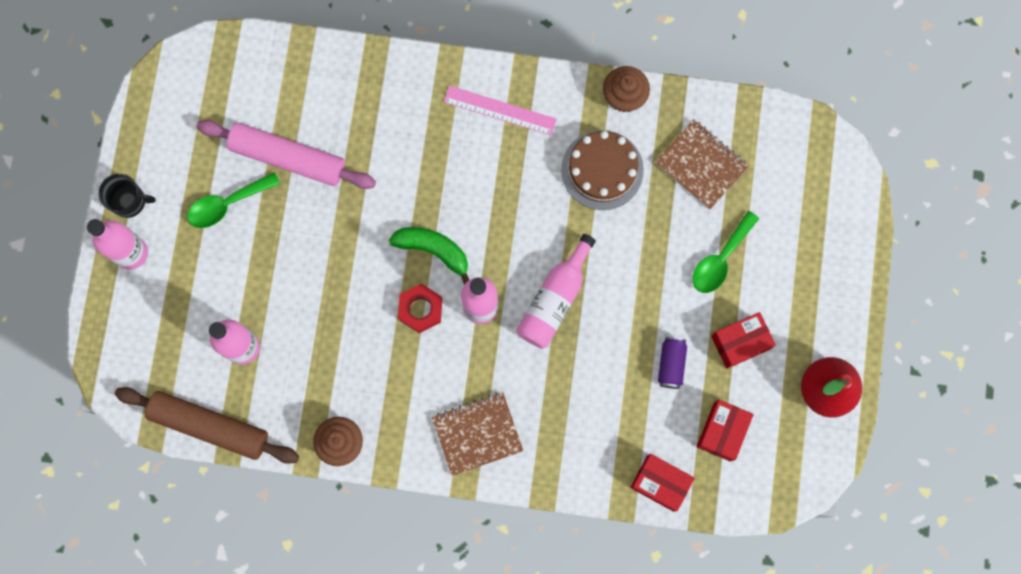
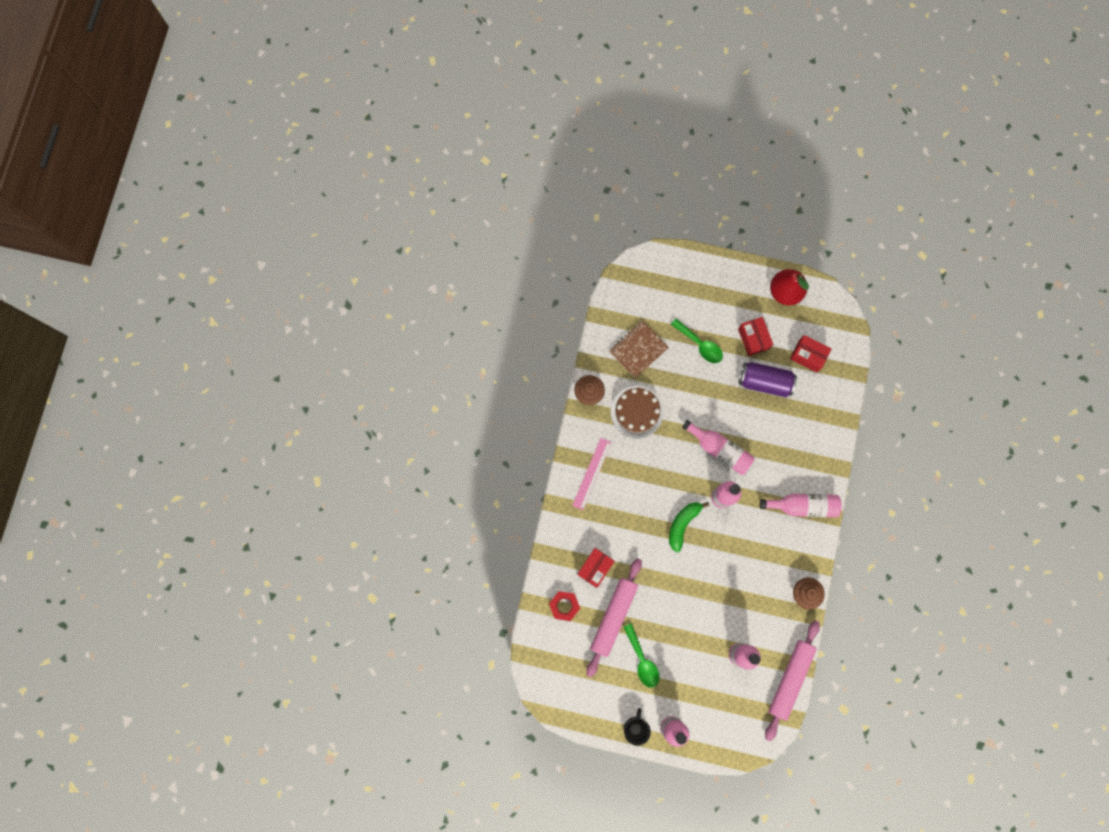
camera: 85 degrees left, 0 degrees up
brown rolling pin [115,387,299,464] -> pink rolling pin [765,620,820,741]
red nut [398,283,442,333] -> red nut moved to [549,591,580,621]
brown notebook [432,392,523,476] -> pink bottle [760,494,842,517]
red box [630,454,695,512] -> red box moved to [577,548,615,588]
purple can [658,337,687,389] -> purple can [739,362,797,397], size x1.72

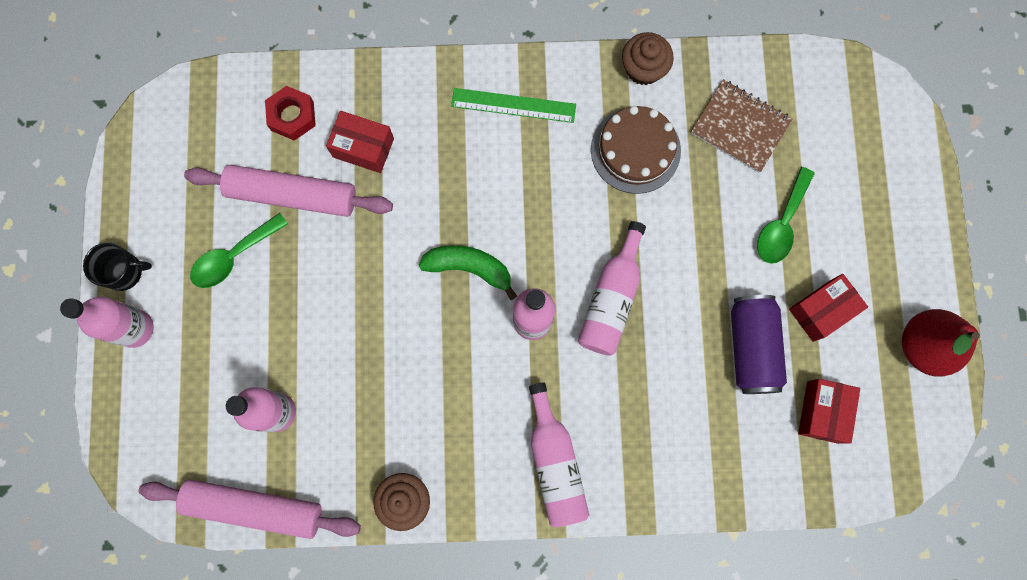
camera: 75 degrees right, 0 degrees up
pink ruler [572,438,612,510] -> green ruler [451,88,576,123]

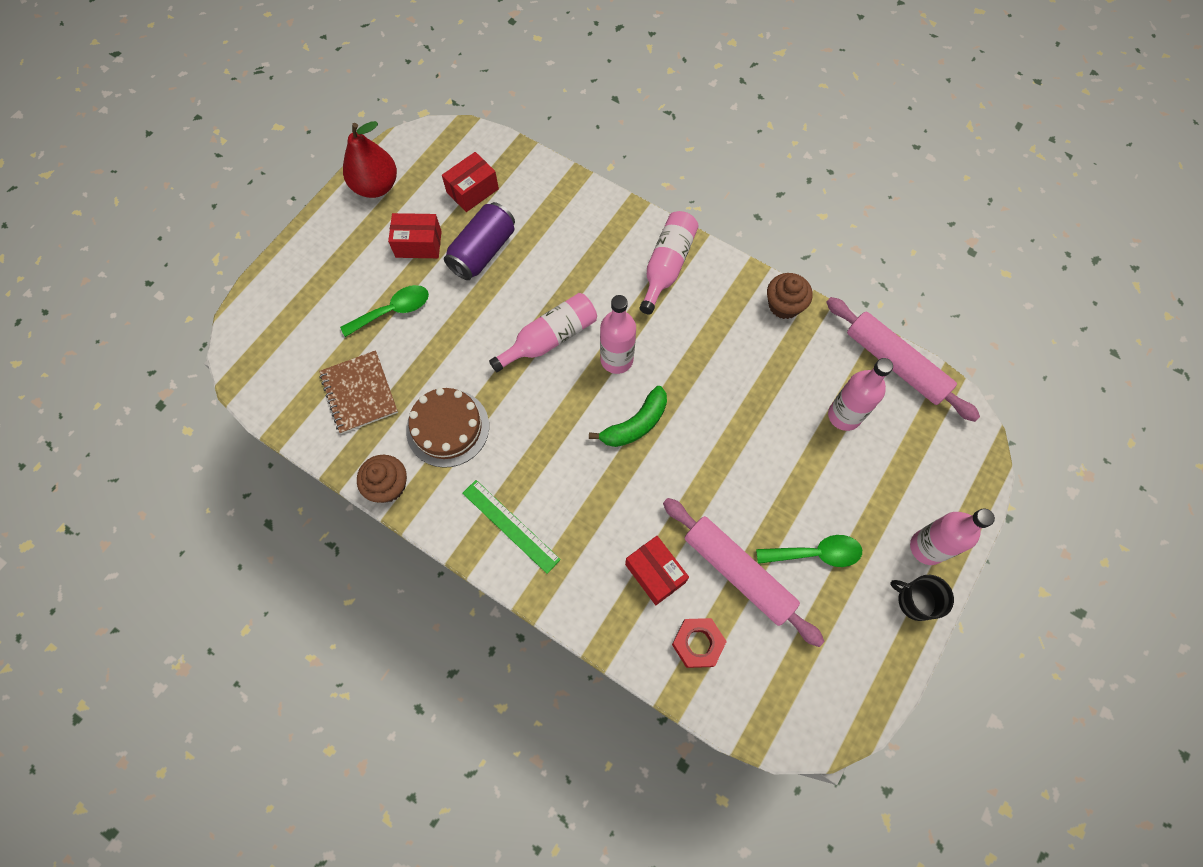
camera: 145 degrees left, 10 degrees down
green banana [419,245,517,300] -> green banana turned 90 degrees counterclockwise [589,386,667,447]

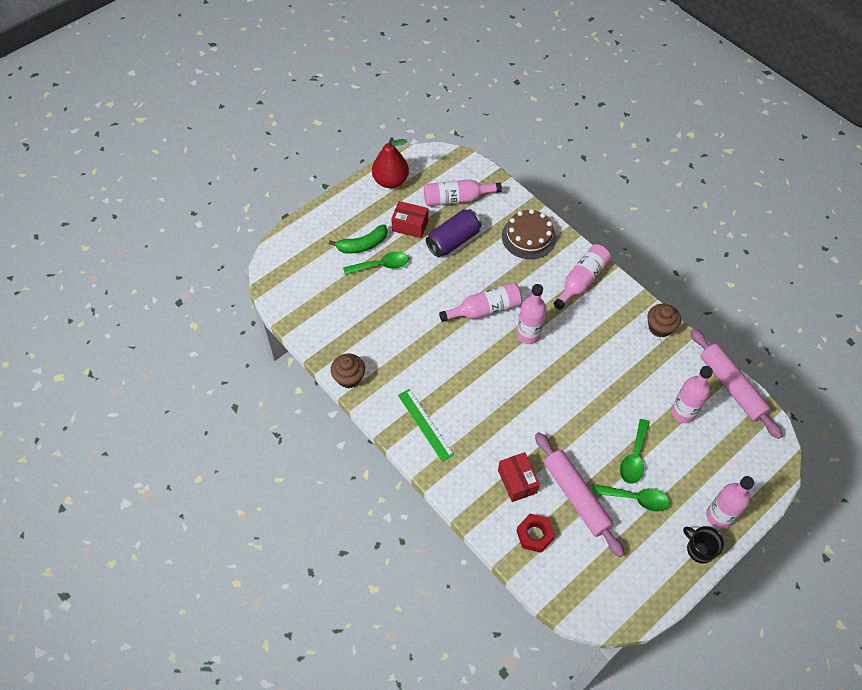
camera: 15 degrees right, 10 degrees down
brown notebook [319,350,398,434] -> none
brown cake [406,388,489,468] -> brown cake moved to [502,209,556,259]
red box [442,152,499,212] -> pink bottle [424,179,502,206]
green banana [589,386,667,447] -> green banana moved to [329,224,388,254]
none -> green spoon [620,419,650,484]

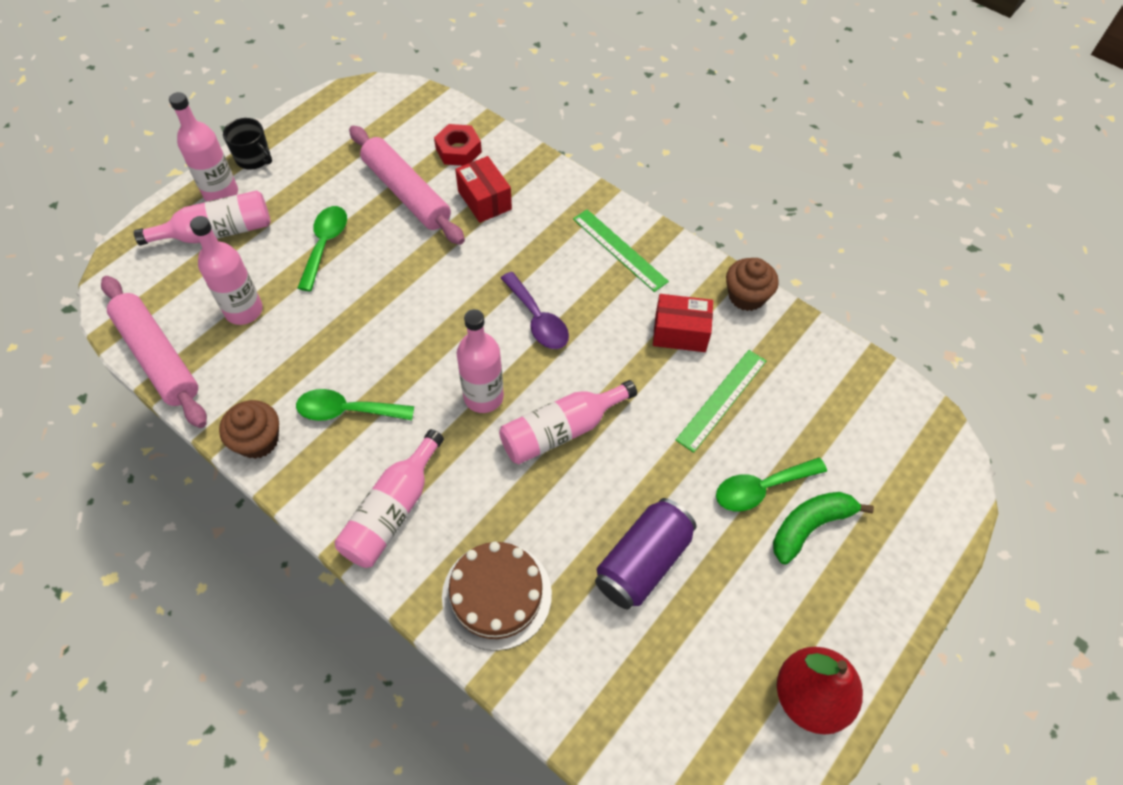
camera: 170 degrees right, 0 degrees up
red box [391,201,428,238] -> red box moved to [653,294,713,352]
pink bottle [424,179,502,206] -> pink bottle moved to [134,190,270,245]
green spoon [592,484,670,512] -> green spoon moved to [296,389,414,421]
none -> purple spoon [501,272,569,349]
none -> green ruler [676,350,766,453]

